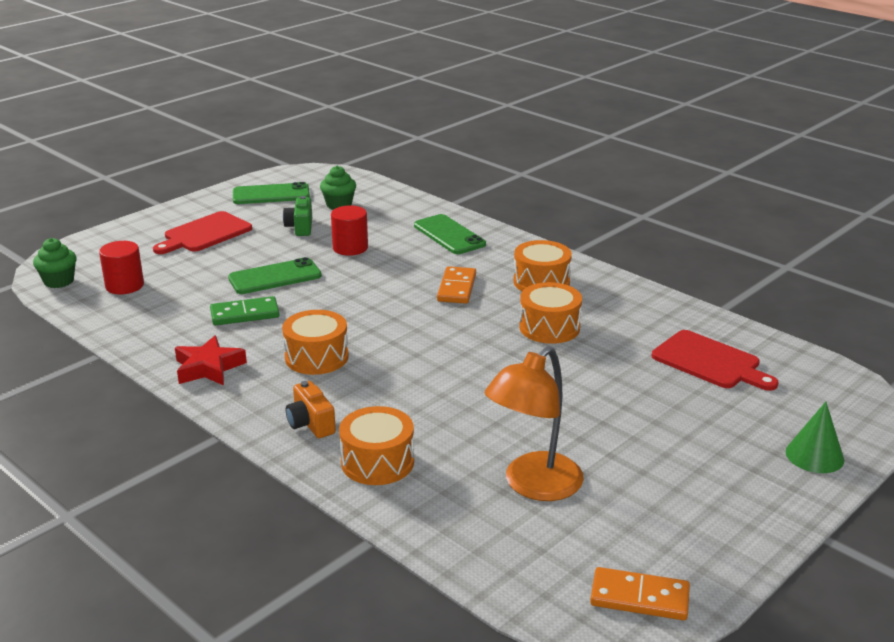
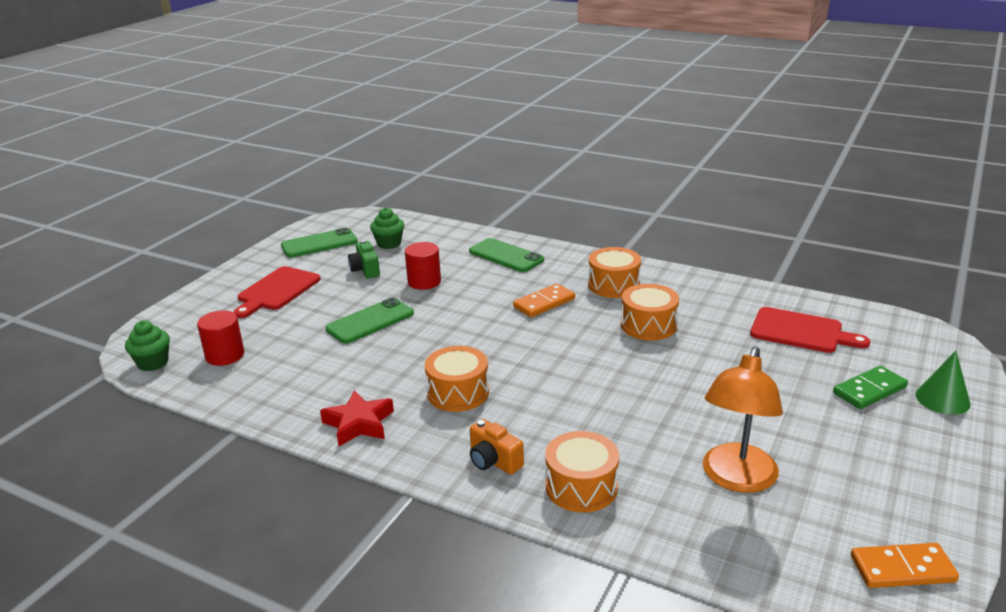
camera: 15 degrees left, 0 degrees up
green domino [210,296,279,326] -> green domino moved to [833,366,908,409]
orange domino [437,266,476,304] -> orange domino turned 60 degrees clockwise [513,283,575,317]

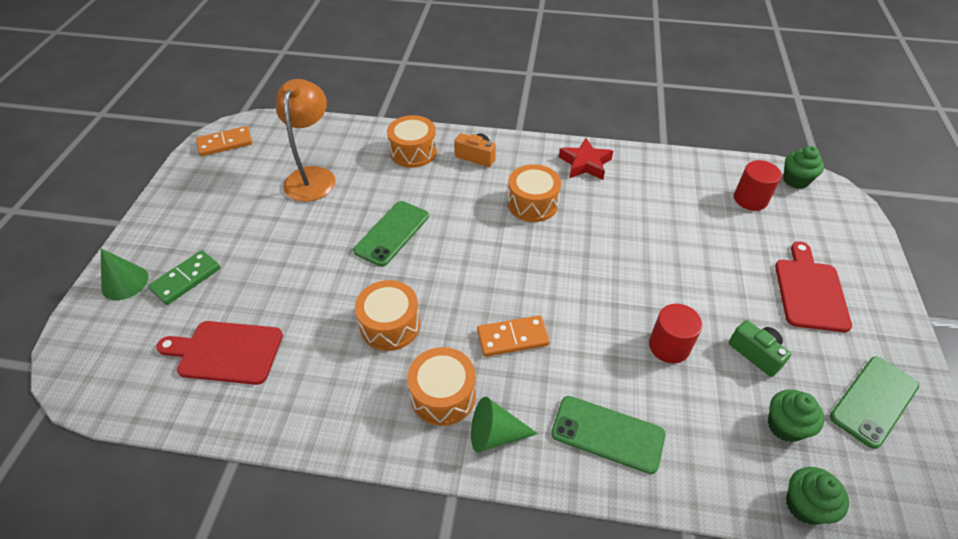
camera: 160 degrees right, 20 degrees up
green phone [325,297,414,344] -> green phone moved to [353,201,429,267]
orange domino [513,283,575,317] -> orange domino turned 45 degrees clockwise [477,315,550,357]
none -> green cone [471,397,538,453]
none -> green cupcake [786,467,849,525]

